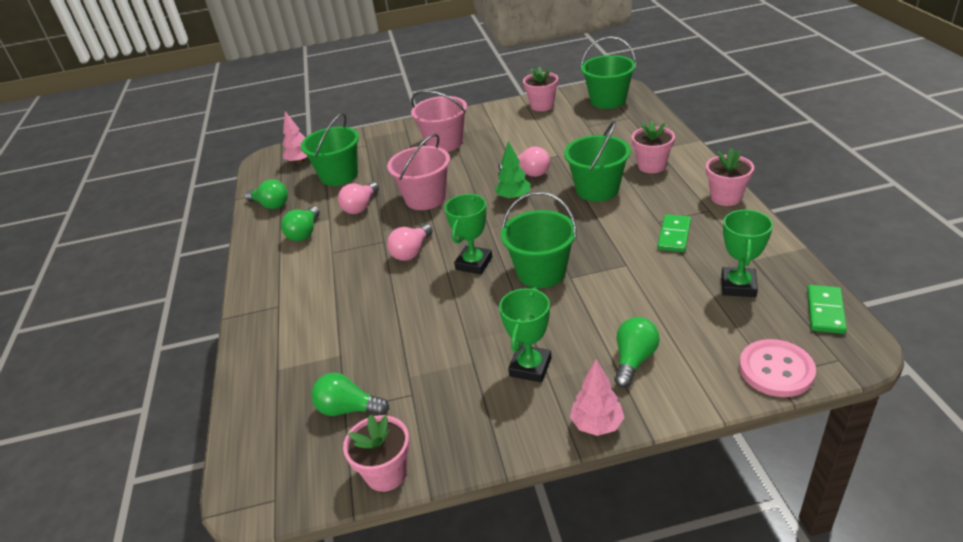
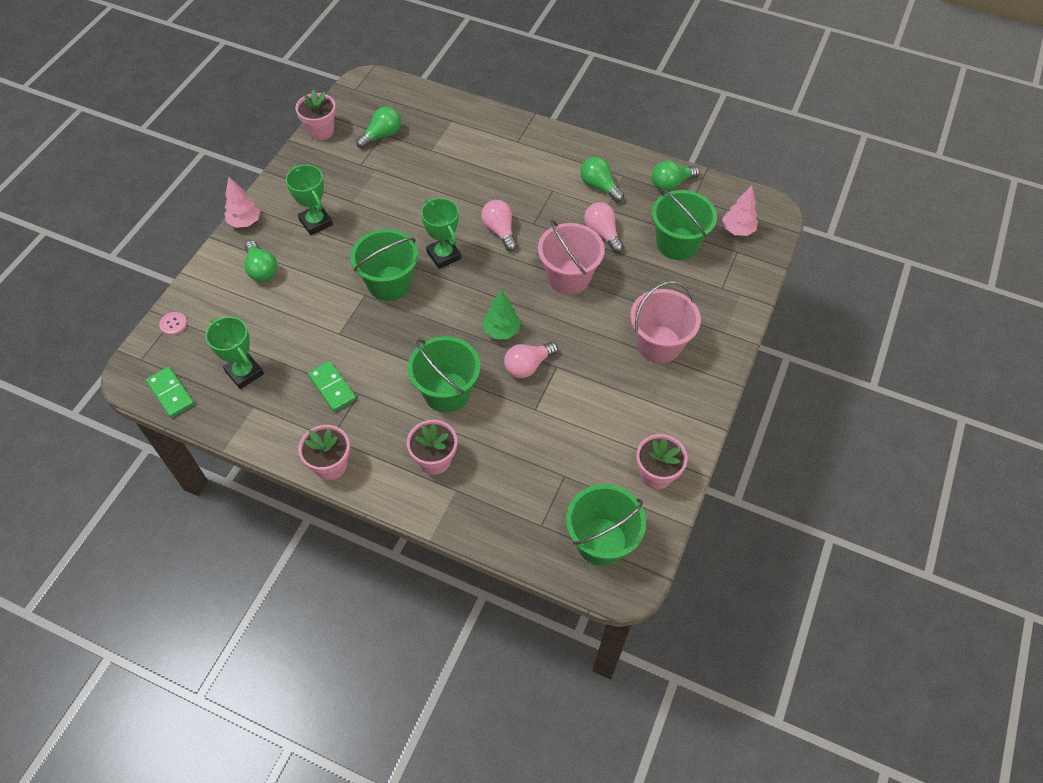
camera: 120 degrees right, 20 degrees up
pink button [739,339,816,397] -> pink button [159,312,187,335], size x0.50

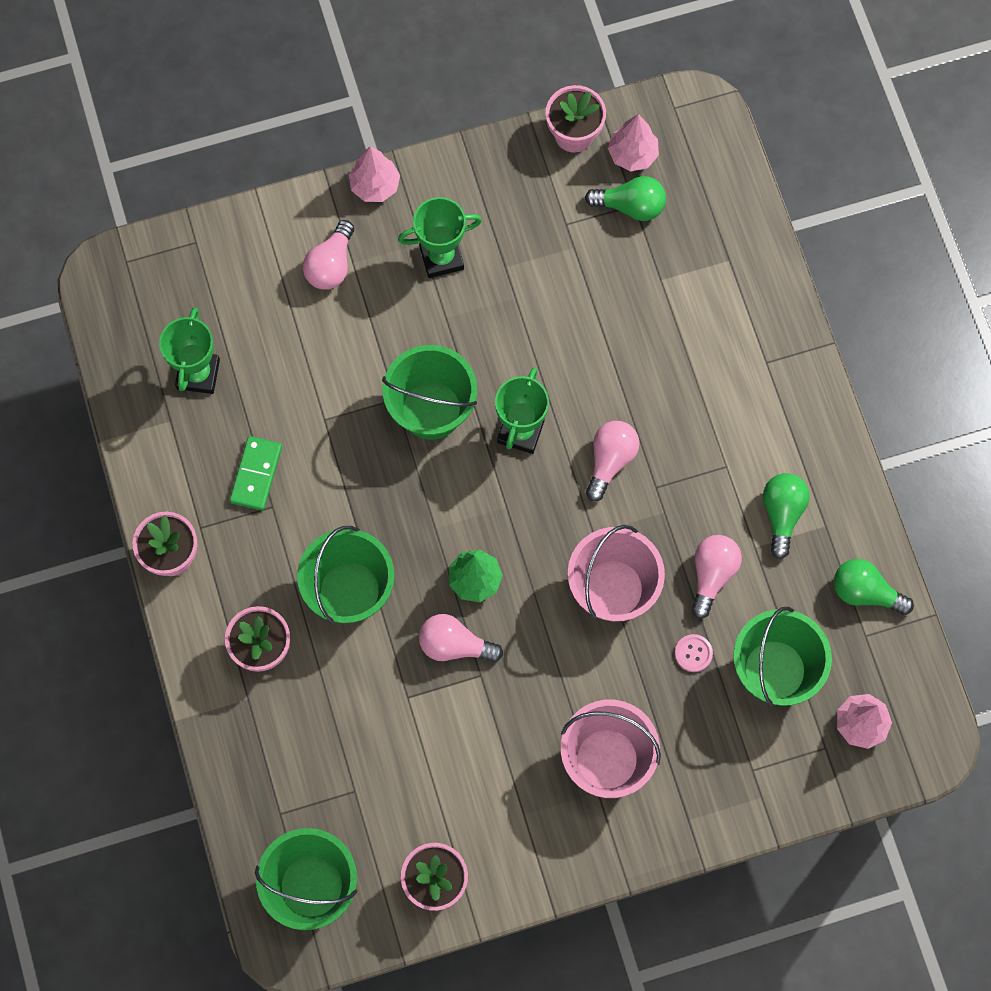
camera: 50 degrees right, 15 degrees up
green domino [146,367,194,418] -> none
pink button [159,312,187,335] -> pink button moved to [675,634,713,672]
green light bulb [244,241,278,282] -> pink light bulb [303,220,354,290]
green trophy [286,165,333,235] -> green trophy turned 60 degrees clockwise [398,197,482,278]
none -> pink tree [608,114,659,172]

